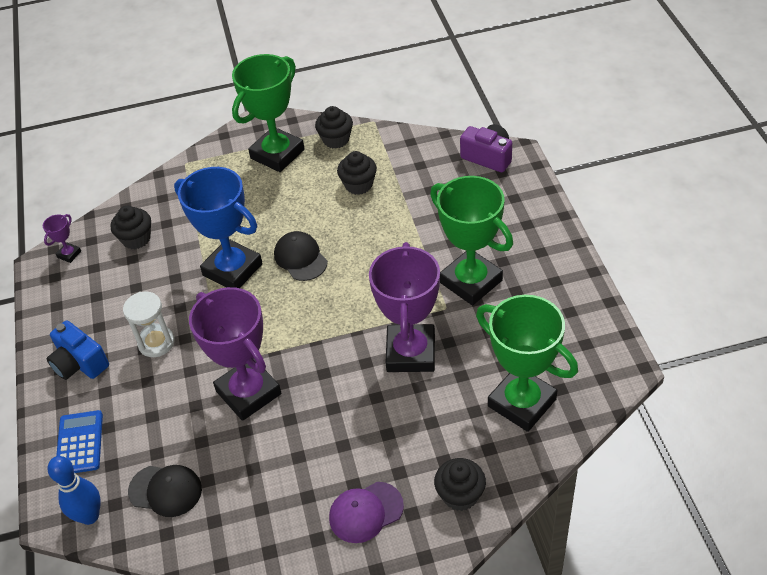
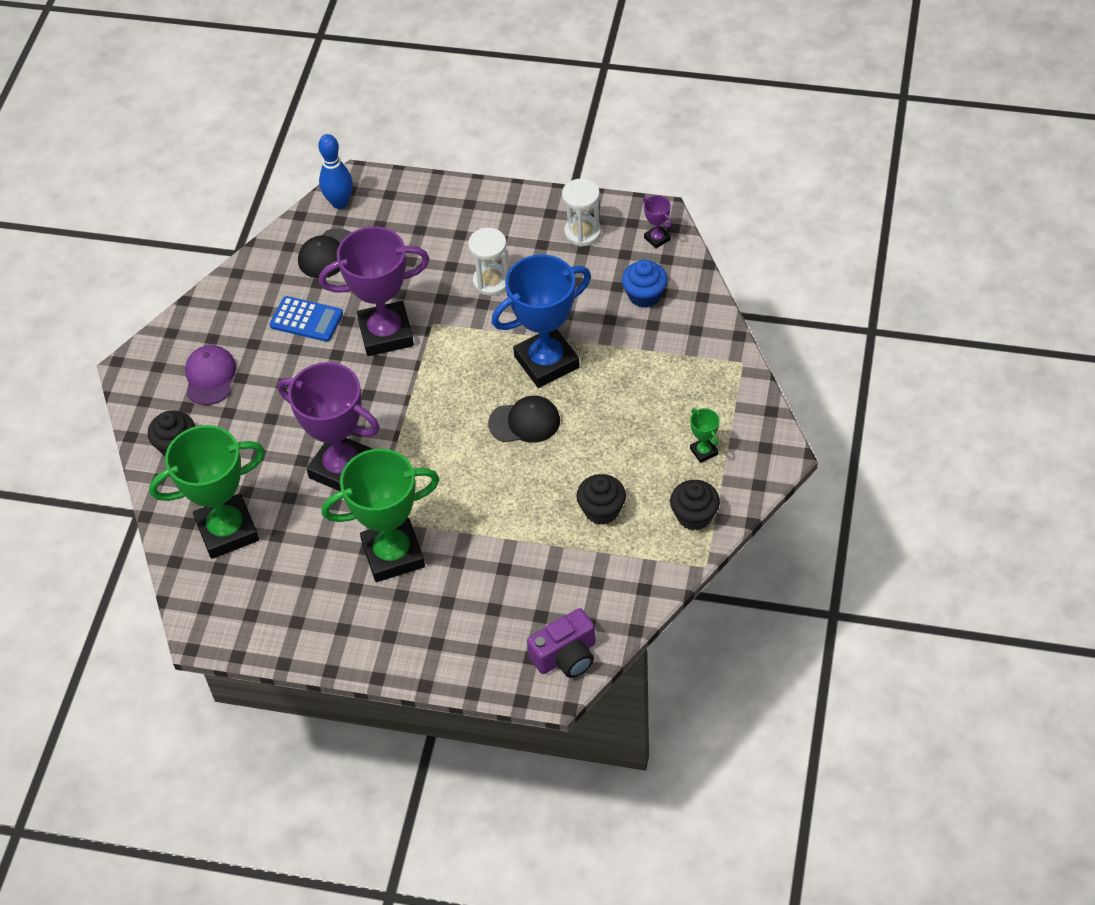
camera: 115 degrees right, 5 degrees up
blue camera [46,320,109,380] -> none
blue calculator [56,410,103,473] -> blue calculator moved to [270,296,343,342]
black cupcake [111,206,151,249] -> blue cupcake [622,260,667,308]
green trophy [232,54,305,172] -> green trophy [690,408,719,463], size x0.41
none -> white hourglass [562,179,601,247]

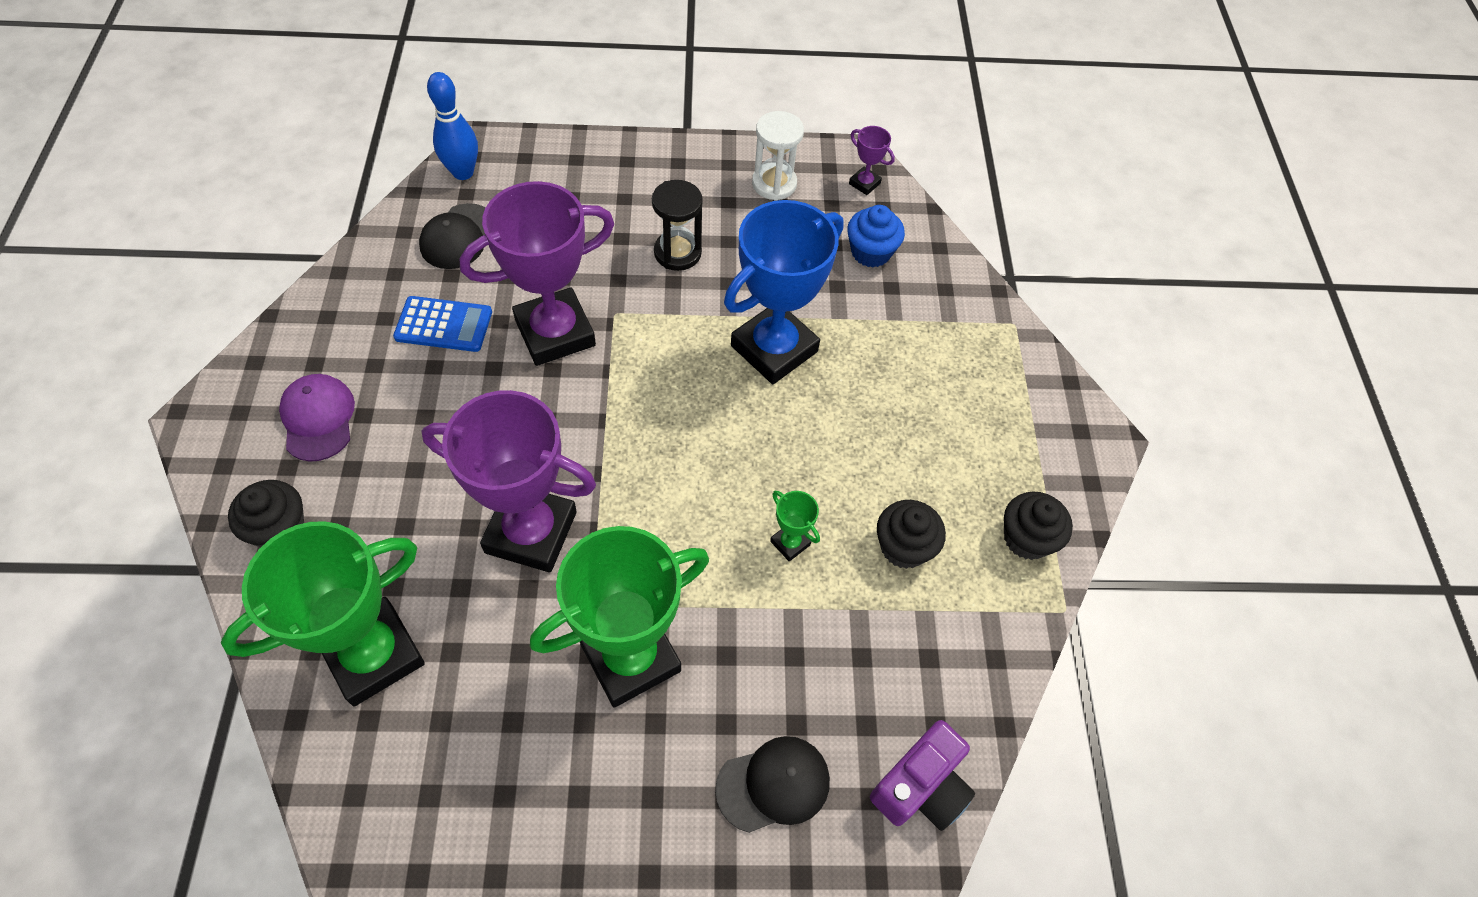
camera: 20 degrees left, 5 degrees up
white hourglass [468,228,509,296] -> black hourglass [652,180,703,271]
black cap [488,396,560,443] -> black cap moved to [715,736,830,833]
green trophy [690,408,719,463] -> green trophy moved to [770,491,820,562]

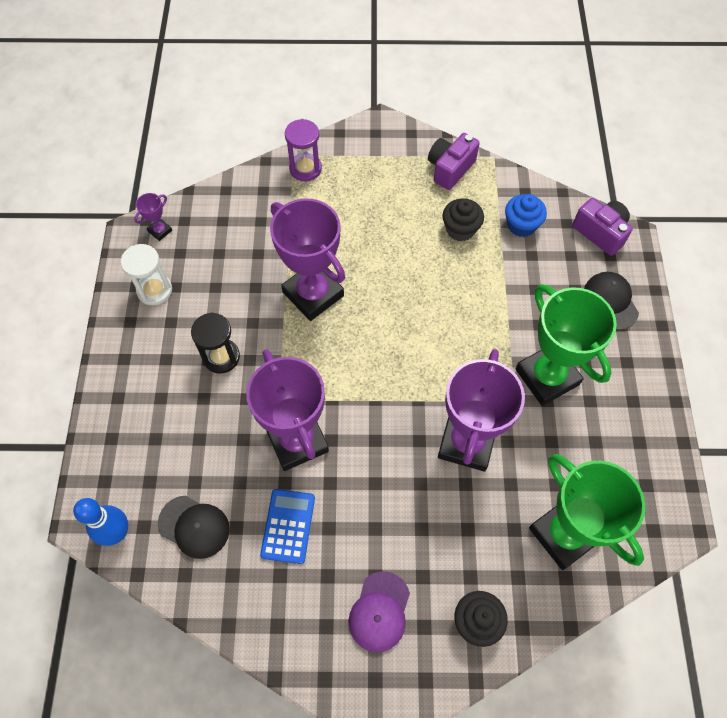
camera: 85 degrees left, 5 degrees up
purple cap [279,374,355,462] -> purple cap turned 60 degrees counterclockwise [349,571,410,652]
blue trophy [724,200,844,384] -> purple trophy [270,198,345,321]
green trophy [770,491,820,562] -> none
blue cupcake [847,205,905,267] -> blue cupcake moved to [505,194,547,237]
black cupcake [1004,491,1073,560] -> purple camera [428,133,480,190]
none -> purple hourglass [285,119,322,181]

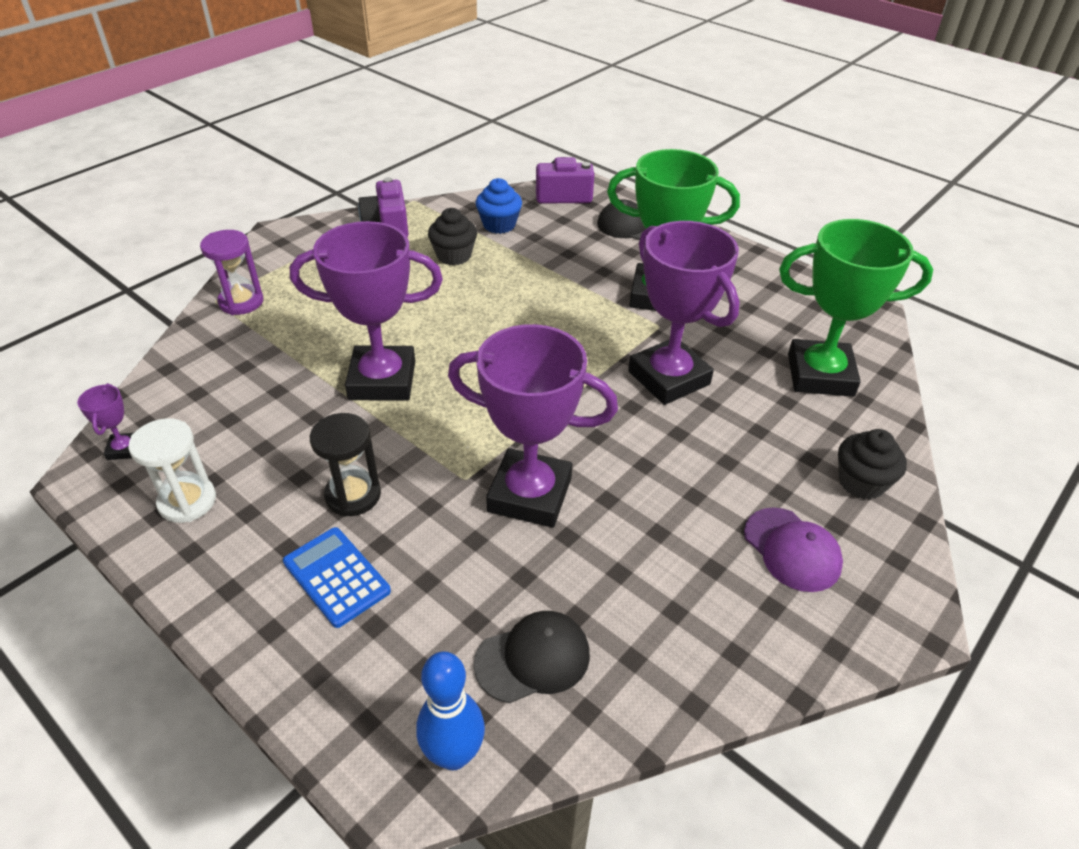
camera: 50 degrees left, 20 degrees down
blue calculator [260,489,315,564] -> blue calculator moved to [283,527,391,628]

